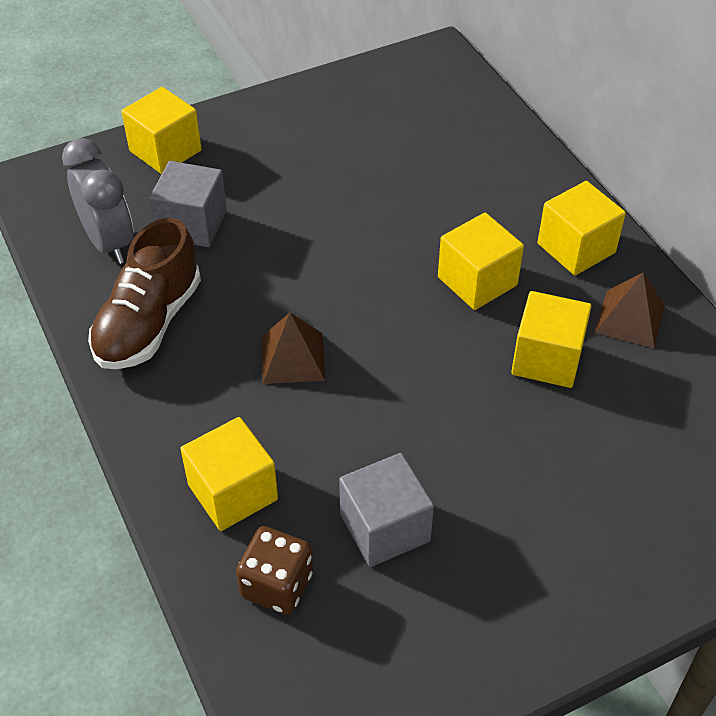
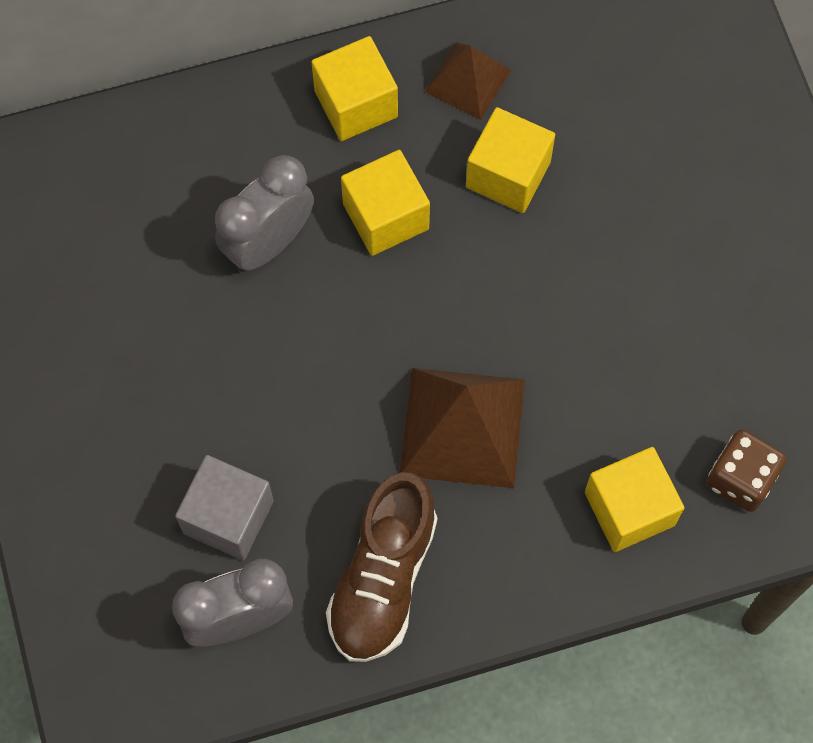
camera: 80 degrees left, 20 degrees up
brown shoe [88,218,201,369] -> brown shoe turned 75 degrees clockwise [326,472,437,662]
yellow cube [121,87,202,174] -> none
brown pyramid [262,313,325,384] -> brown pyramid [400,368,525,488], size x1.67
grey cube [339,453,434,567] -> none
none -> grey clock [215,155,314,272]

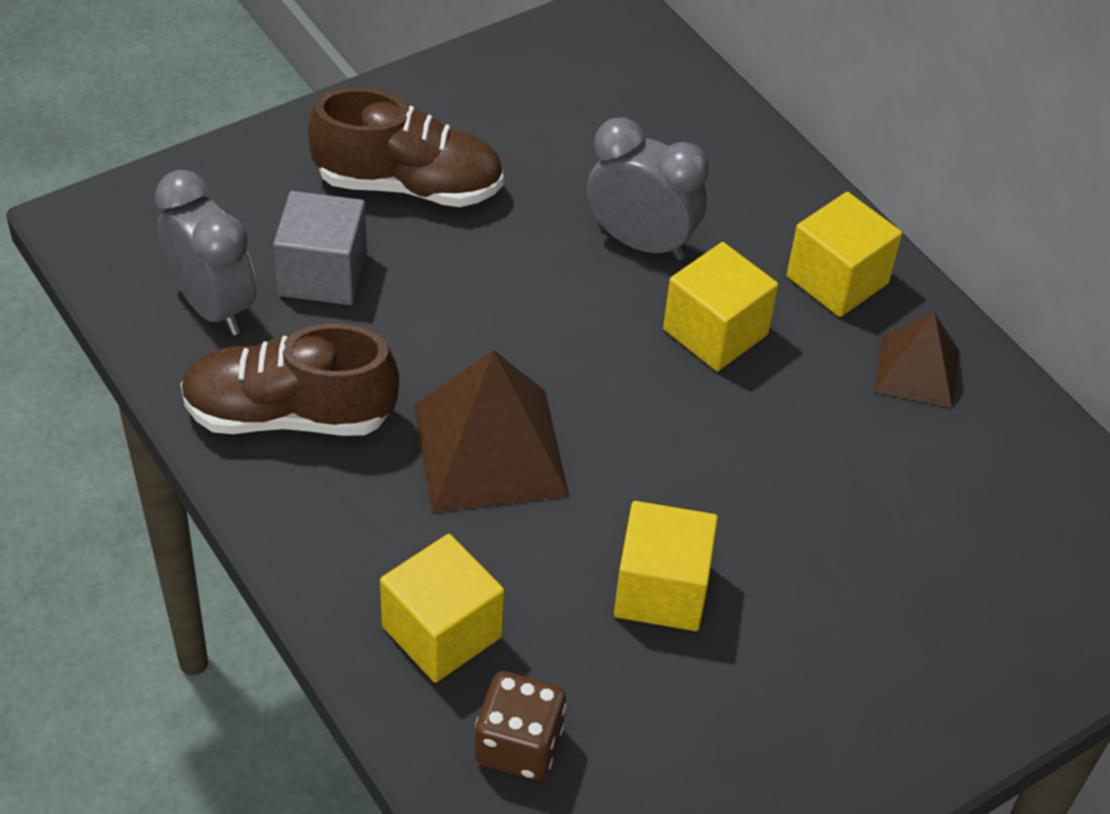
camera: 70 degrees right, 20 degrees down
yellow cube [466,107,555,213] -> yellow cube moved to [614,501,718,631]
none -> brown shoe [308,88,504,207]

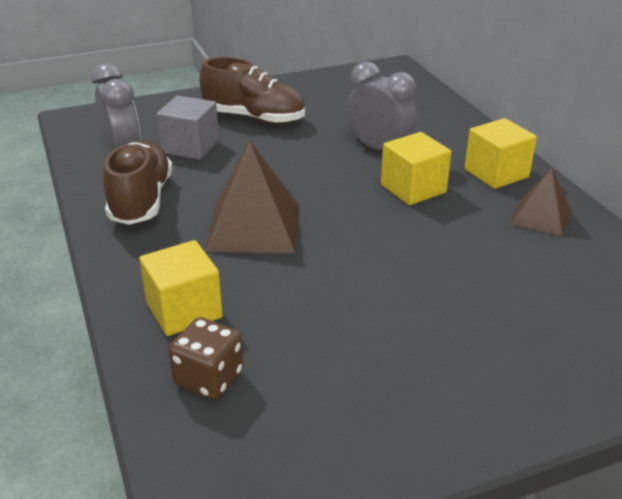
camera: 15 degrees right, 15 degrees down
brown shoe [180,324,399,436] -> brown shoe turned 75 degrees clockwise [103,141,173,225]
yellow cube [614,501,718,631] -> none

